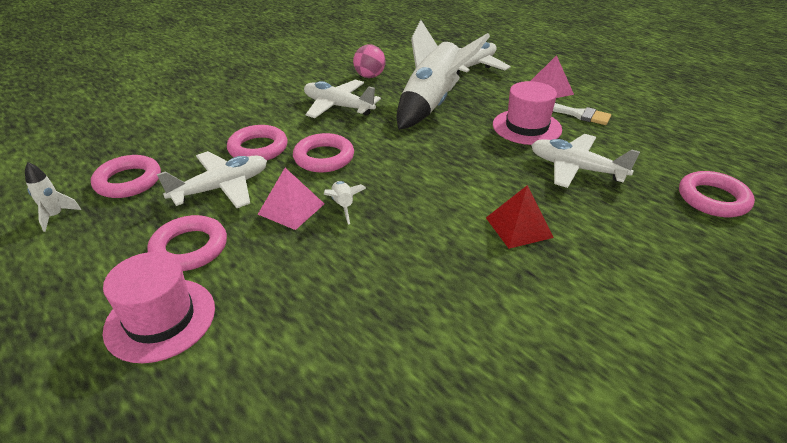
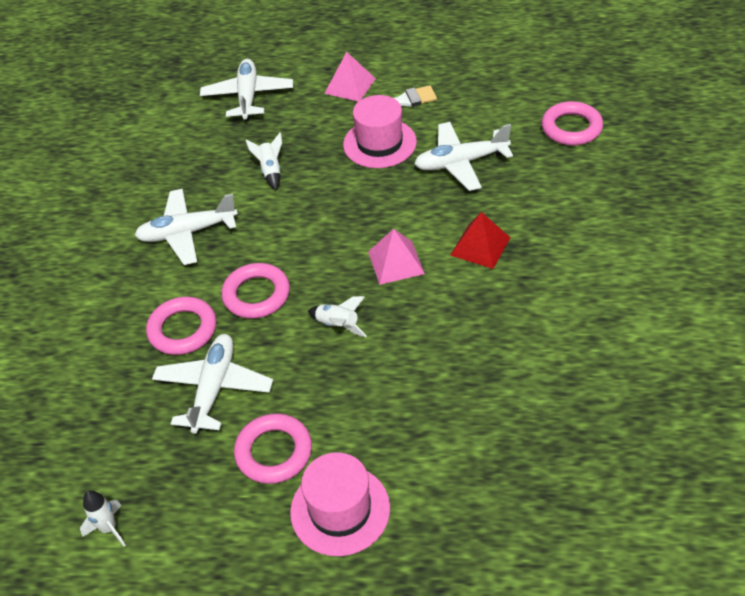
camera: 40 degrees left, 10 degrees up
pink ring [91,155,161,198] -> none
pink pyramid [258,168,324,230] -> pink pyramid moved to [368,229,425,285]
pink ball [353,45,386,78] -> none
white rocket [397,20,490,130] -> white rocket [245,132,282,190], size x0.40

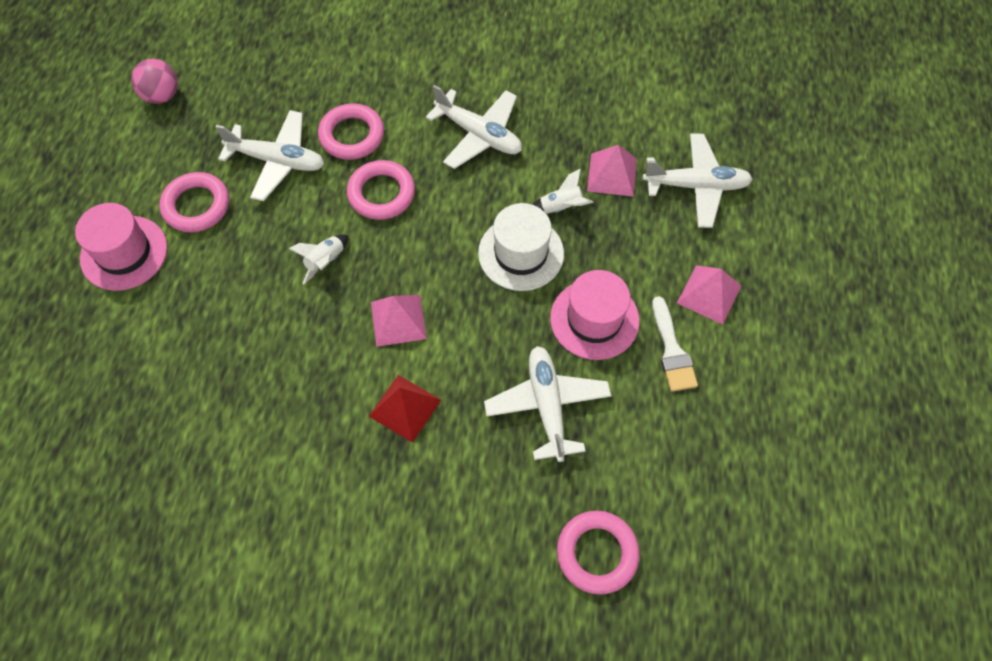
camera: 90 degrees right, 15 degrees up
white rocket [80,490,126,547] -> pink ball [131,59,178,104]
white plane [134,189,238,265] -> white plane turned 135 degrees clockwise [426,85,522,169]
none -> white hat [478,203,564,291]
none -> pink pyramid [587,145,637,197]

